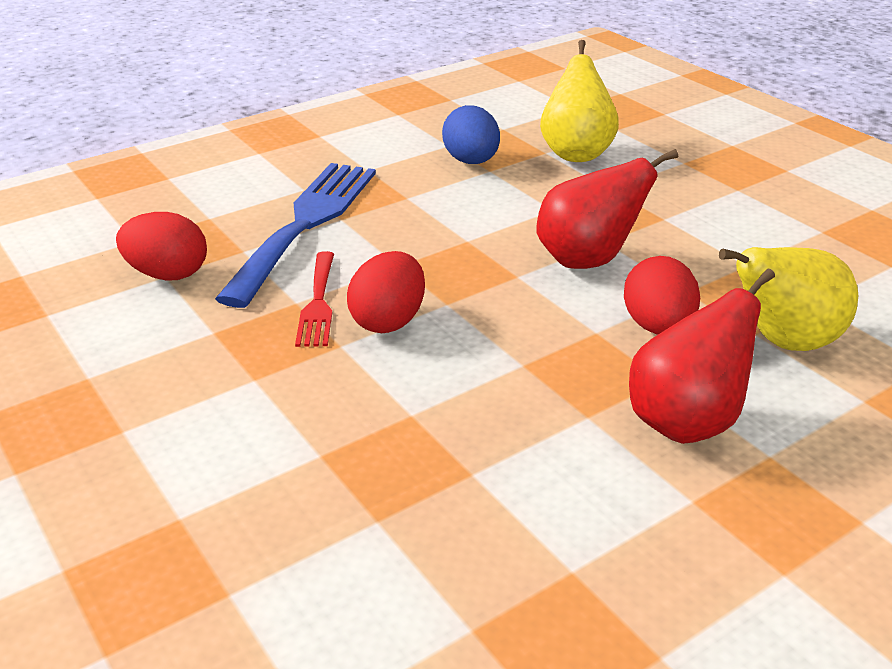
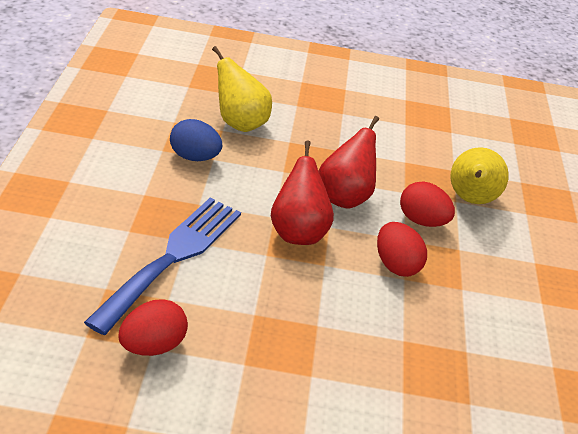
camera: 55 degrees left, 5 degrees up
blue fork [215,163,376,308] -> blue fork turned 60 degrees clockwise [84,198,241,335]
red fork [295,251,334,347] -> none
red egg [347,251,425,333] -> red egg moved to [377,222,427,277]
red pear [629,269,775,444] -> red pear moved to [271,140,334,245]

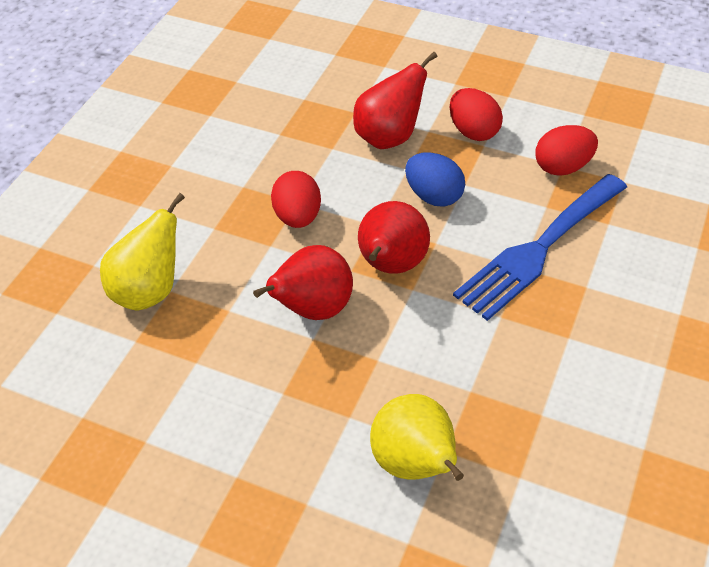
camera: 155 degrees left, 10 degrees up
blue egg [170,119,222,161] -> blue egg moved to [405,153,465,207]
red egg [400,182,455,227] -> red egg moved to [450,88,503,141]
none -> red pear [353,52,438,149]

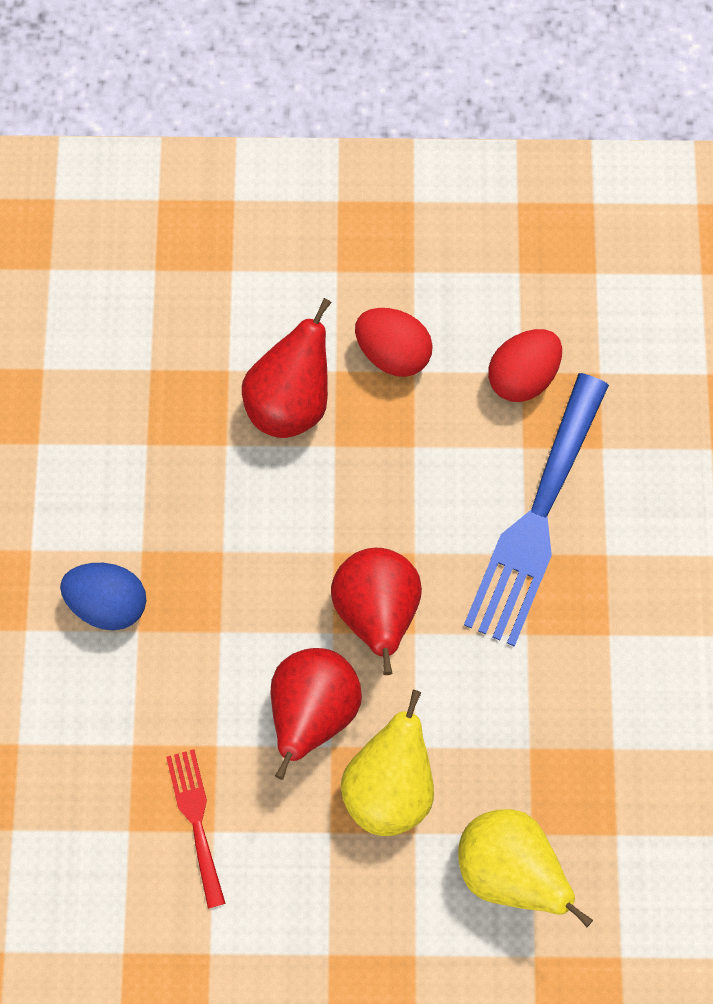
camera: 25 degrees left, 25 degrees up
yellow pear [100,193,185,311] -> yellow pear moved to [341,690,434,836]
red egg [271,171,321,228] -> none
blue egg [405,153,465,207] -> blue egg moved to [60,563,146,631]
none -> red fork [166,749,226,908]

